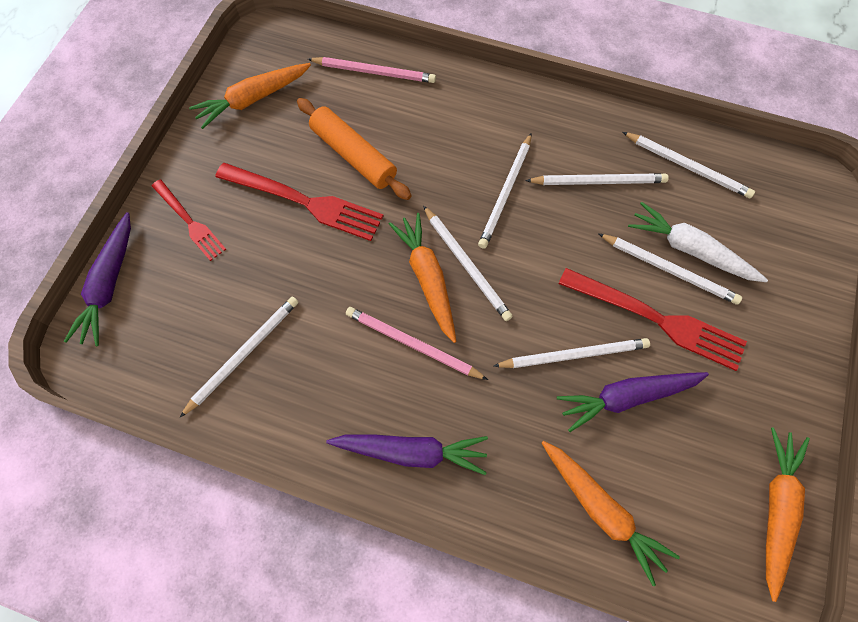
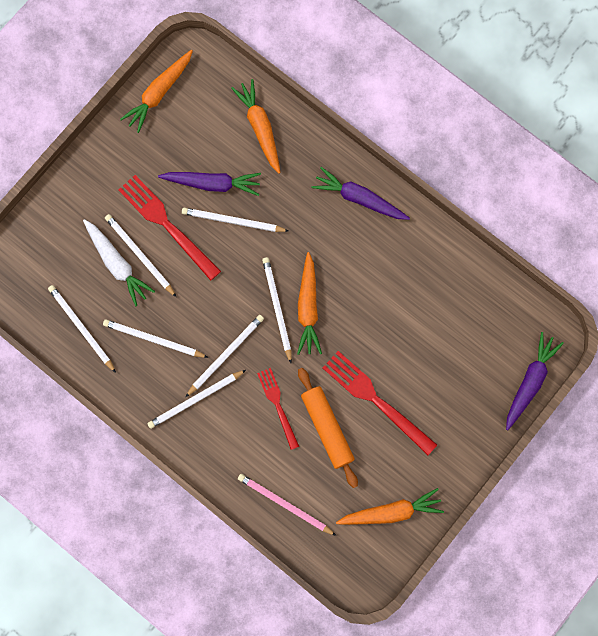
camera: 160 degrees left, 10 degrees up
red fork [152,179,226,261] -> red fork moved to [257,368,299,450]
white pencil [179,296,298,418] -> white pencil moved to [147,370,246,429]
pink pencil [346,307,488,380] -> none

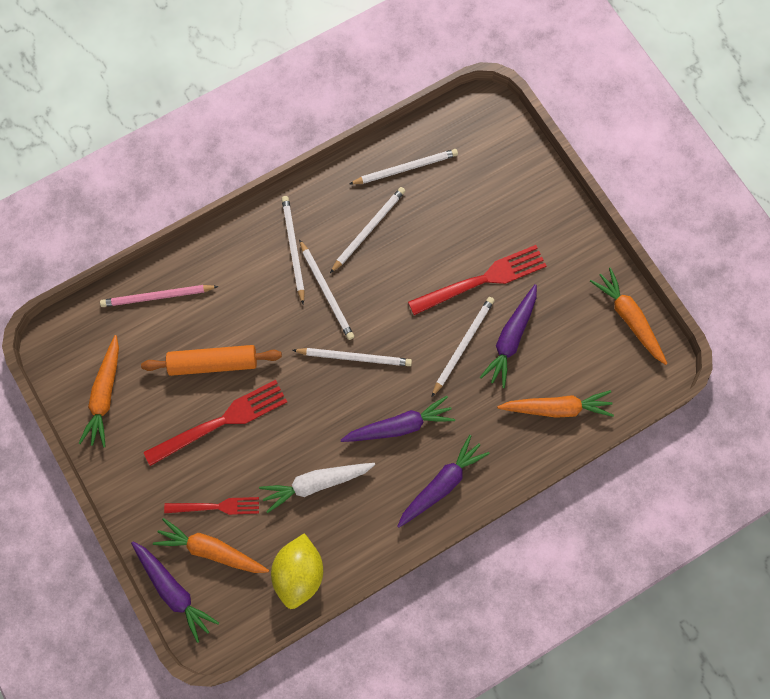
camera: 110 degrees right, 5 degrees down
white carrot [83,219,155,306] -> white carrot moved to [259,463,375,513]
white pencil [105,214,176,297] -> none
pink pencil [238,474,337,536] -> pink pencil turned 150 degrees counterclockwise [100,285,219,307]
red fork [257,368,299,450] -> red fork moved to [164,497,259,515]
orange carrot [297,252,322,355] -> orange carrot moved to [153,518,269,573]
none -> yellow lemon [271,533,323,609]
none -> purple carrot [341,396,455,442]

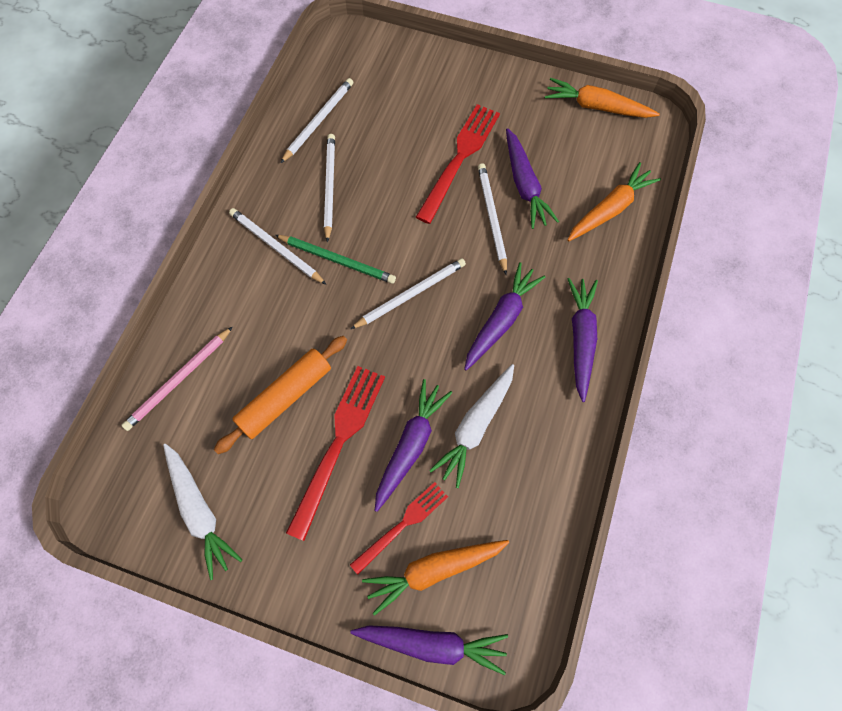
camera: 40 degrees left, 5 degrees down
orange carrot [78,335,119,447] -> white carrot [163,444,242,580]
yellow lemon [271,533,323,609] -> none
white pencil [299,239,354,340] -> green pencil [275,235,396,284]
none -> purple carrot [375,379,452,512]

